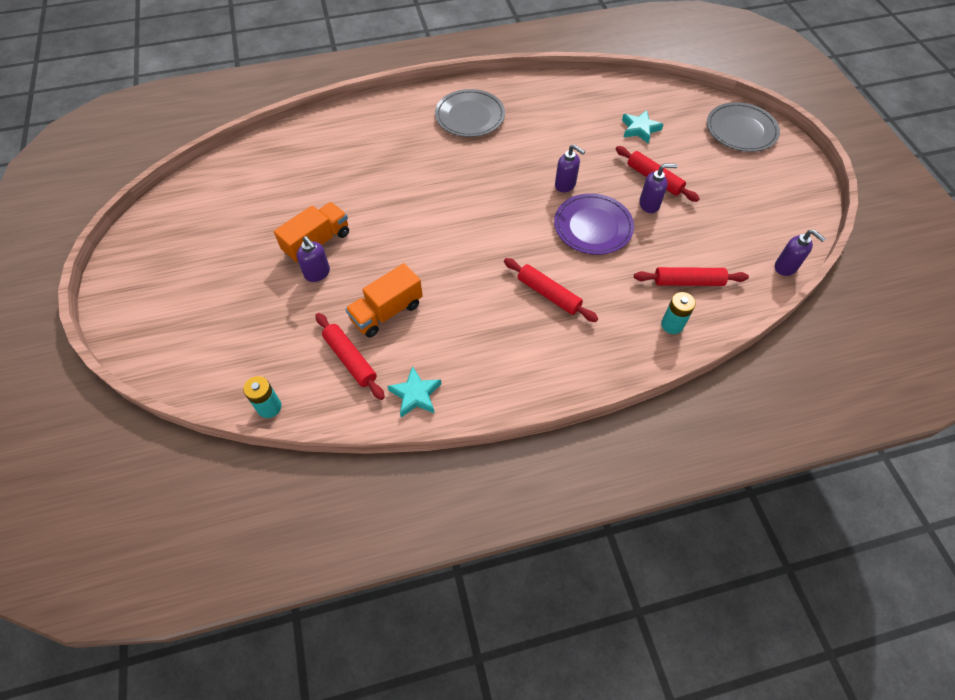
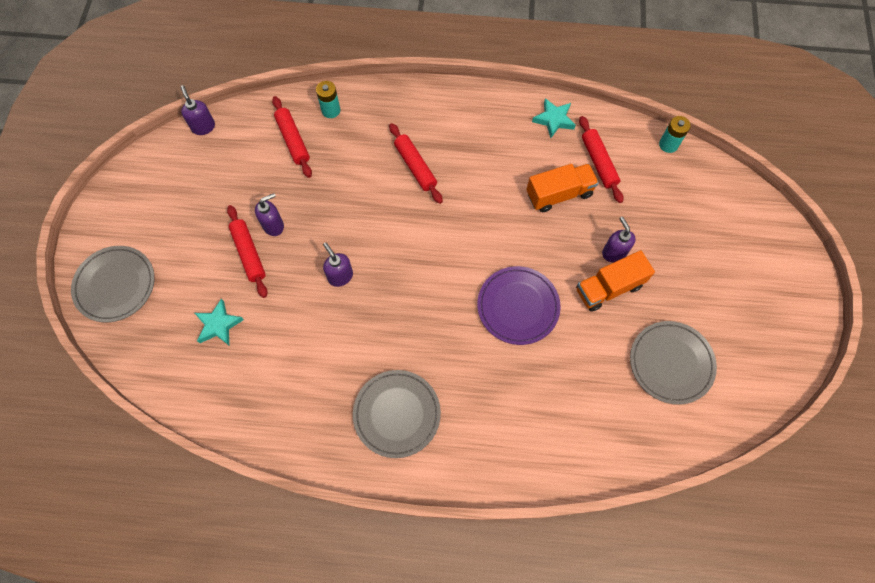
camera: 160 degrees left, 10 degrees up
purple plate [554,193,634,255] -> purple plate moved to [477,266,561,345]
red rolling pin [634,267,749,286] -> red rolling pin turned 45 degrees clockwise [272,96,312,178]
purple soap dispenser [639,163,677,213] -> purple soap dispenser turned 135 degrees clockwise [255,193,284,236]
none -> grey plate [630,321,717,405]

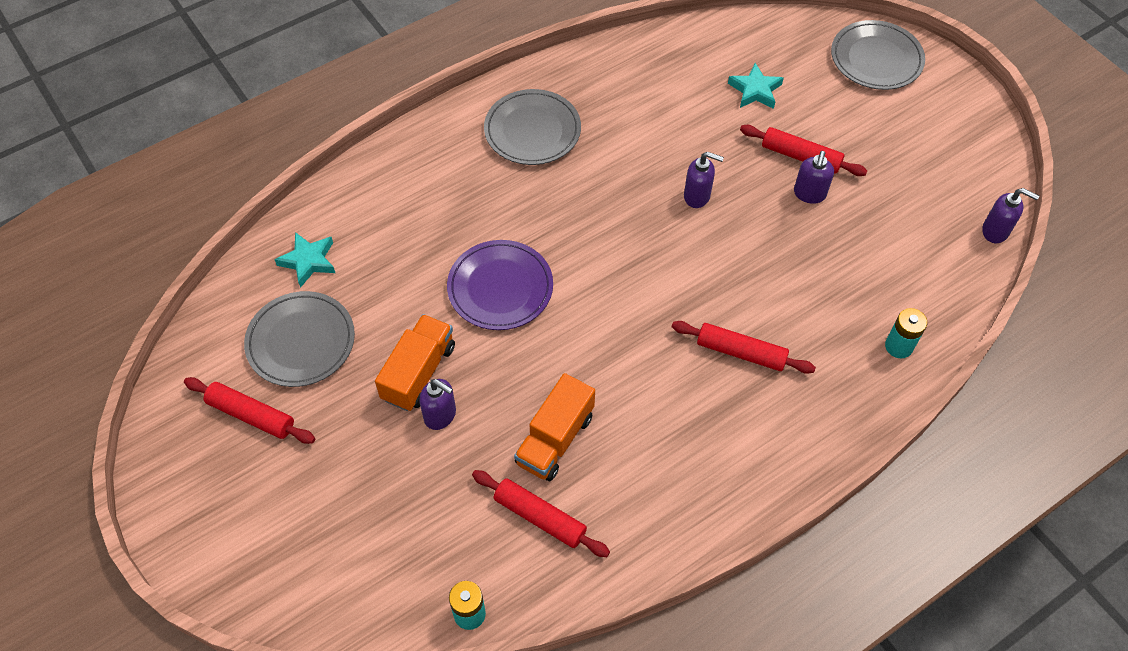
camera: 140 degrees right, 10 degrees down
red rolling pin [272,96,312,178] -> red rolling pin moved to [184,377,315,444]
turquoise star [532,98,576,138] -> turquoise star moved to [275,232,335,288]

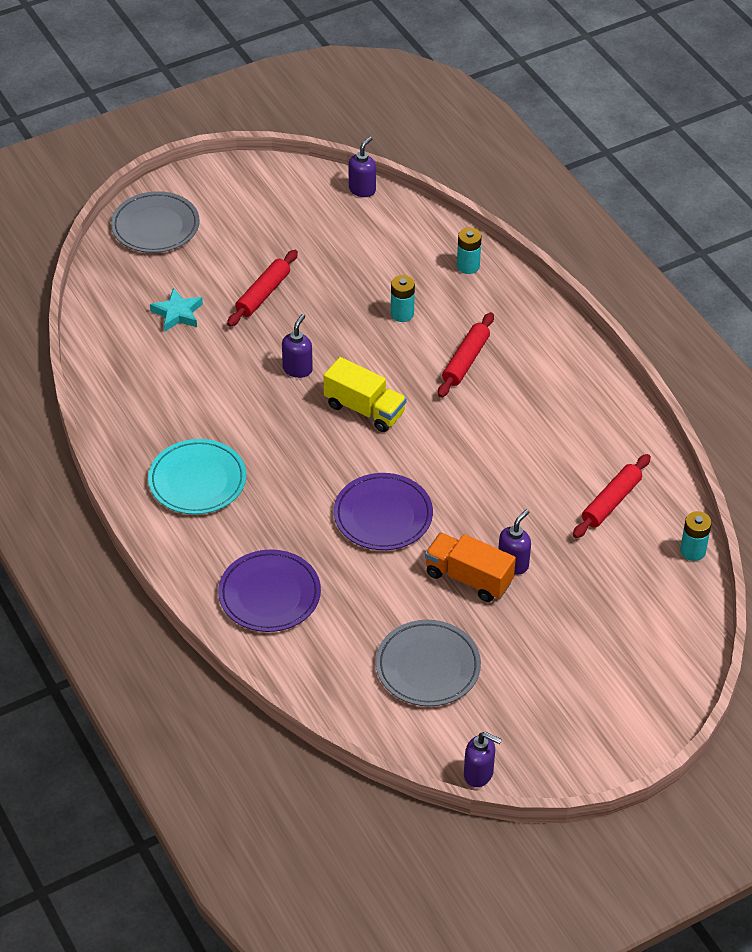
camera: 85 degrees left, 10 degrees down
red rolling pin [184,377,315,444] -> none
turquoise star [275,232,335,288] -> none
grey plate [484,89,581,165] -> turquoise plate [148,439,246,515]
orange truck [514,373,595,481] -> none
purple soap dispenser [794,151,834,204] -> purple soap dispenser moved to [464,732,502,787]
none -> purple plate [218,549,321,632]
none -> yellow truck [323,357,407,432]
none -> turquoise battery [391,275,415,322]

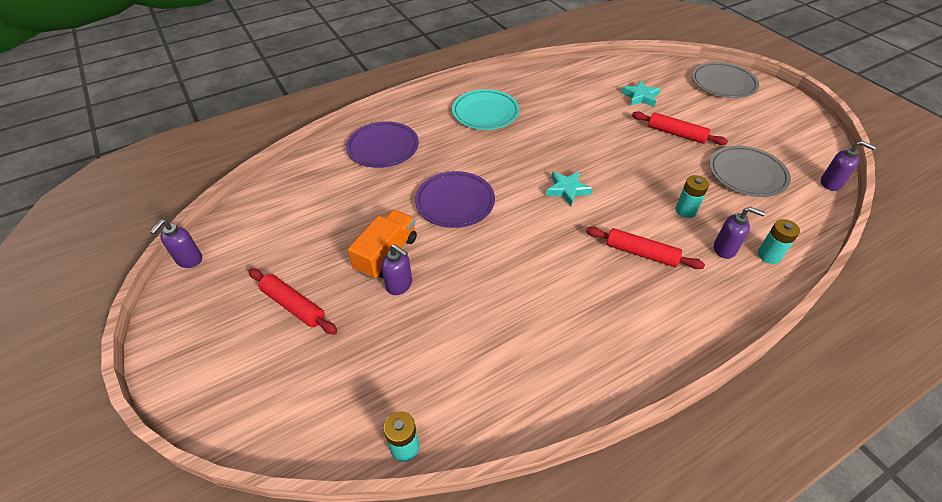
camera: 90 degrees right, 0 degrees up
purple soap dispenser [282,314,313,378] -> purple soap dispenser moved to [714,207,765,259]
yellow truck [323,357,407,432] -> turquoise star [546,171,593,206]
grey plate [376,620,481,706] -> grey plate moved to [709,146,791,197]
red rolling pin [573,454,651,538] -> red rolling pin moved to [248,268,337,335]

